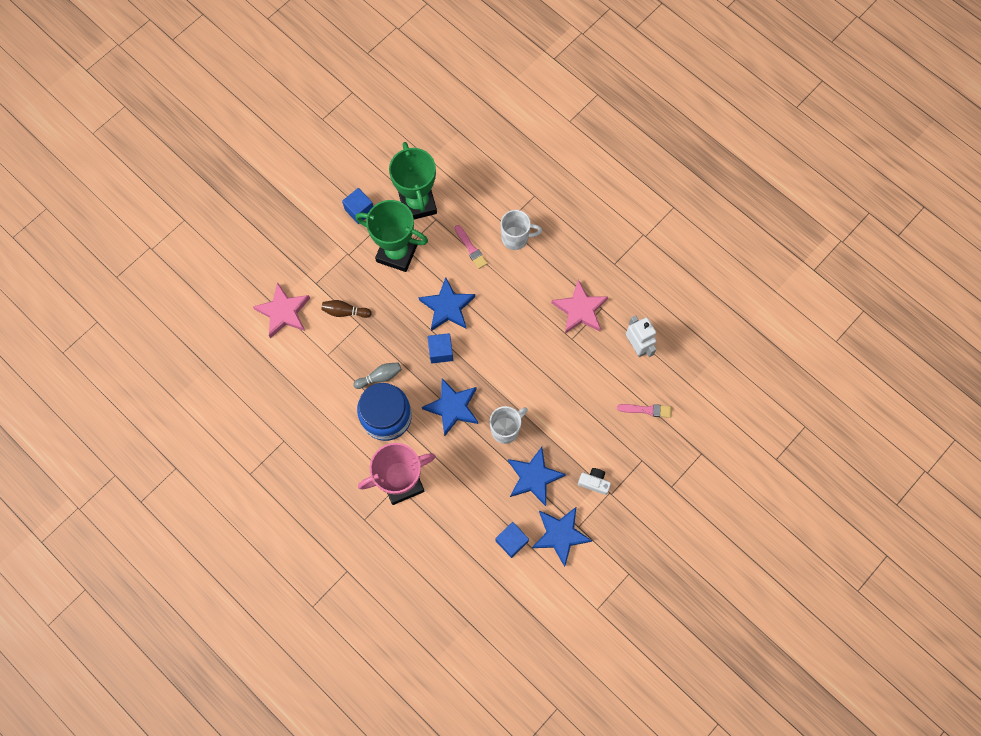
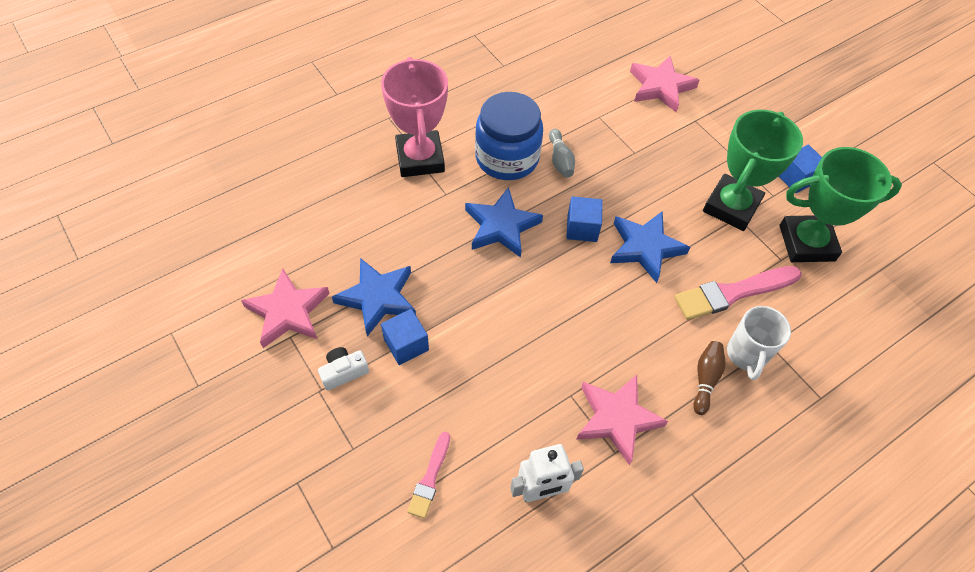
camera: 100 degrees right, 15 degrees down
brown bowling pin [321,300,372,318] -> brown bowling pin moved to [693,341,725,415]
pink brush [455,225,488,269] -> pink brush [674,266,802,320], size x1.77
white mug [490,406,528,444] -> none
blue cube [496,522,529,558] -> blue cube moved to [381,309,429,365]
blue star [532,507,592,567] -> pink star [241,268,330,348]
white camera [578,468,611,495] -> white camera turned 150 degrees counterclockwise [318,347,369,391]

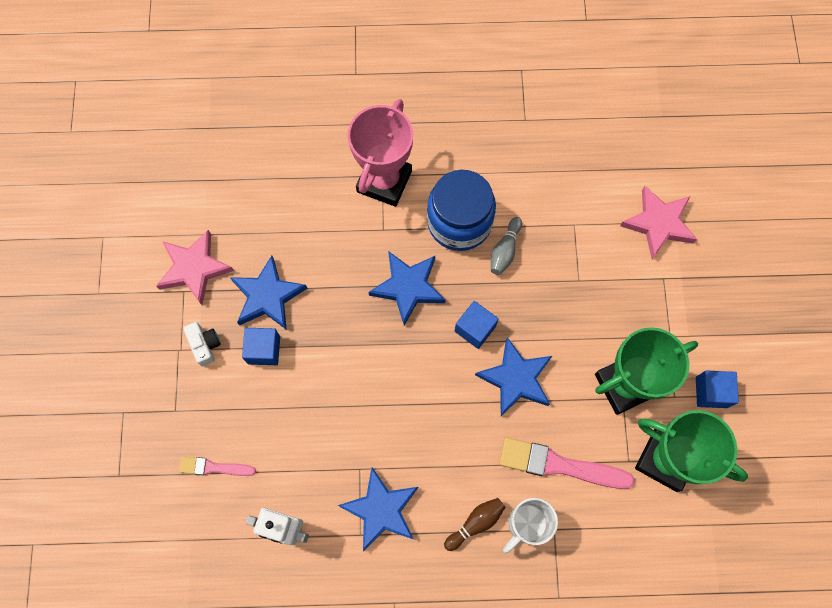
camera: 35 degrees right, 15 degrees up
white camera [318,347,369,391] -> white camera turned 60 degrees clockwise [183,322,221,366]
pink brush [407,432,450,519] -> pink brush turned 45 degrees clockwise [179,456,256,476]
pink star [576,375,668,465] -> blue star [337,467,418,551]

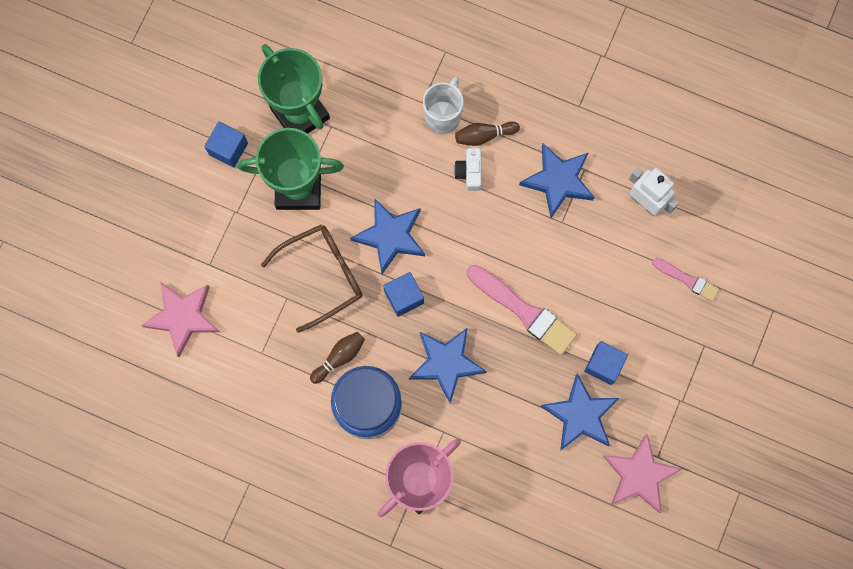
camera: 155 degrees left, 5 degrees up
white camera [183,322,221,366] -> white camera moved to [454,148,481,191]
grey bowling pin [491,217,522,275] -> brown bowling pin [310,332,365,384]
pink brush [499,438,635,489] -> pink brush moved to [467,265,577,355]
white mug [503,498,558,554] -> white mug turned 45 degrees counterclockwise [423,77,464,134]
none -> brown glasses [261,225,362,333]

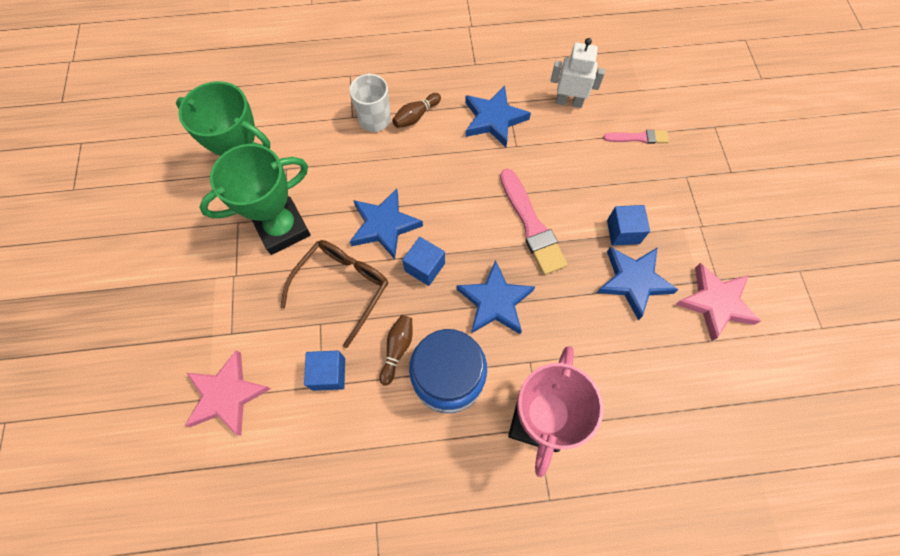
camera: 30 degrees left, 10 degrees down
blue cube [204,122,248,168] -> blue cube moved to [304,351,345,391]
white camera [454,148,481,191] -> none
pink brush [467,265,577,355] -> pink brush turned 60 degrees clockwise [500,169,568,275]

